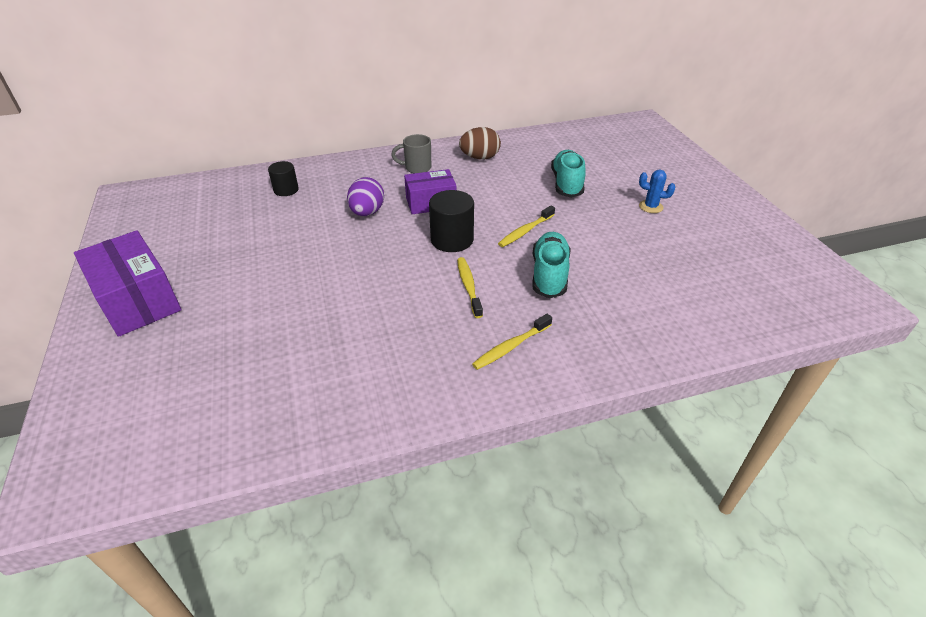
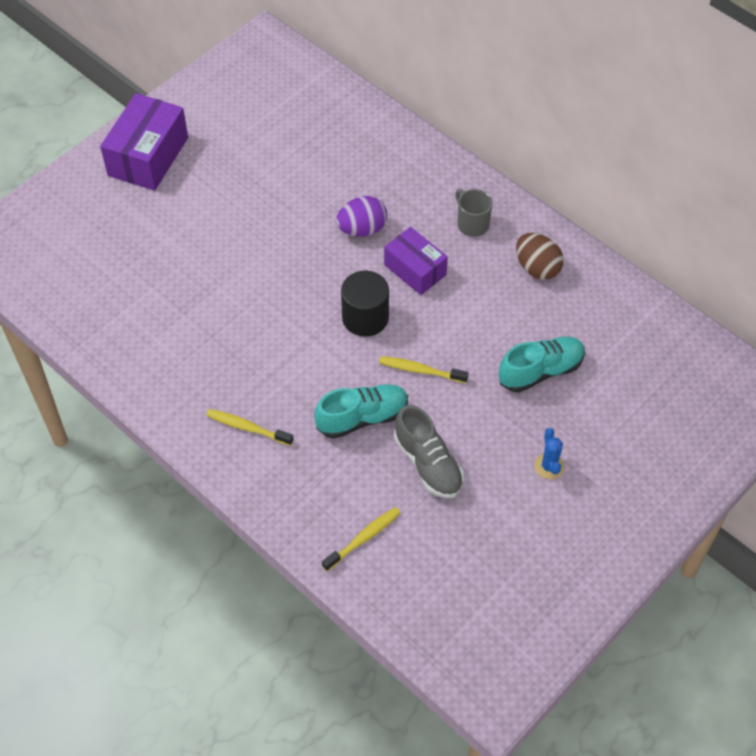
camera: 60 degrees right, 15 degrees up
black cylinder [268,161,299,196] -> none
yellow toothbrush [457,257,483,318] -> yellow toothbrush moved to [322,507,400,571]
none -> grey shoe [394,405,464,498]

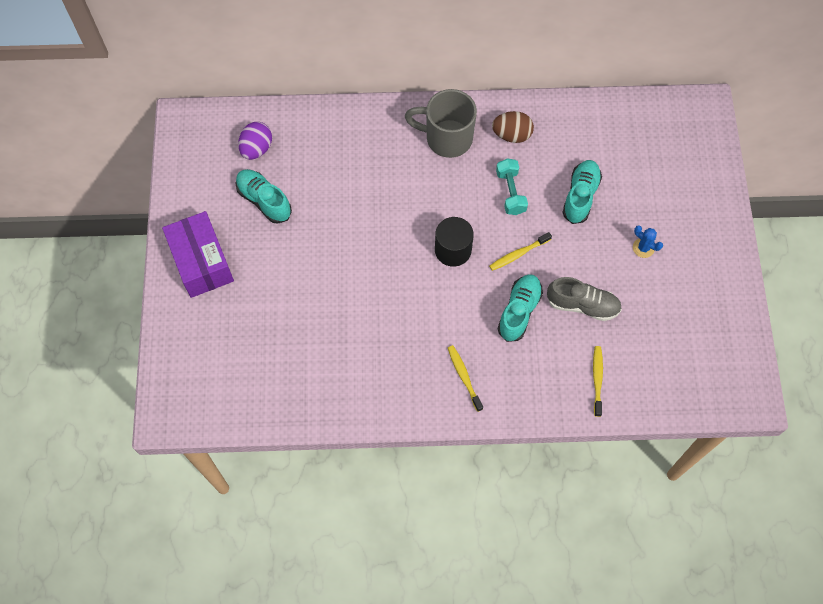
camera: 45 degrees left, 10 degrees up
yellow toothbrush [206,409,293,446] -> yellow toothbrush turned 90 degrees clockwise [448,345,483,412]
purple egg [336,196,387,237] -> purple egg moved to [238,122,272,160]
purple box [384,227,448,295] -> none
grey mug [455,189,493,237] -> grey mug [405,89,477,158], size x1.83
none -> turquoise shoe [235,169,292,224]
none -> turquoise dumbbell [496,159,528,215]

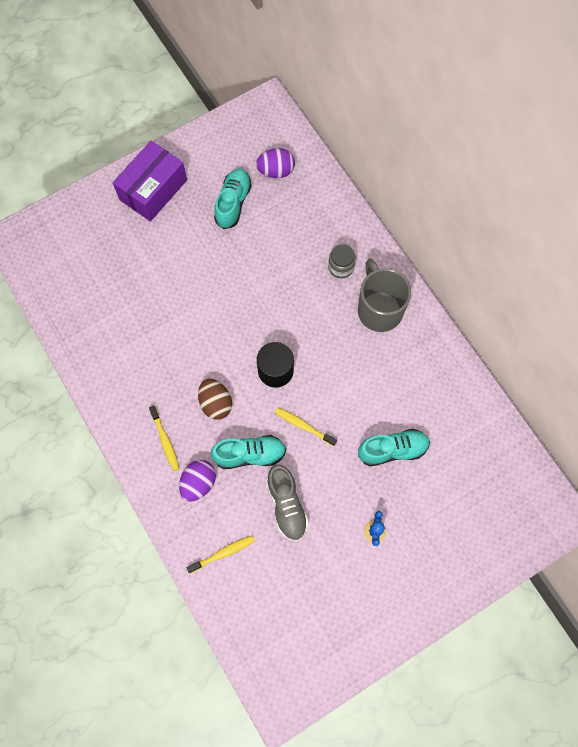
camera: 60 degrees right, 5 degrees up
yellow toothbrush [448,345,483,412] -> yellow toothbrush turned 120 degrees clockwise [149,405,179,471]
brown egg [492,111,534,143] -> brown egg moved to [198,379,232,420]
turquoise dumbbell [496,159,528,215] -> none
none -> purple egg [179,460,216,501]
none -> grey jar [328,244,356,278]

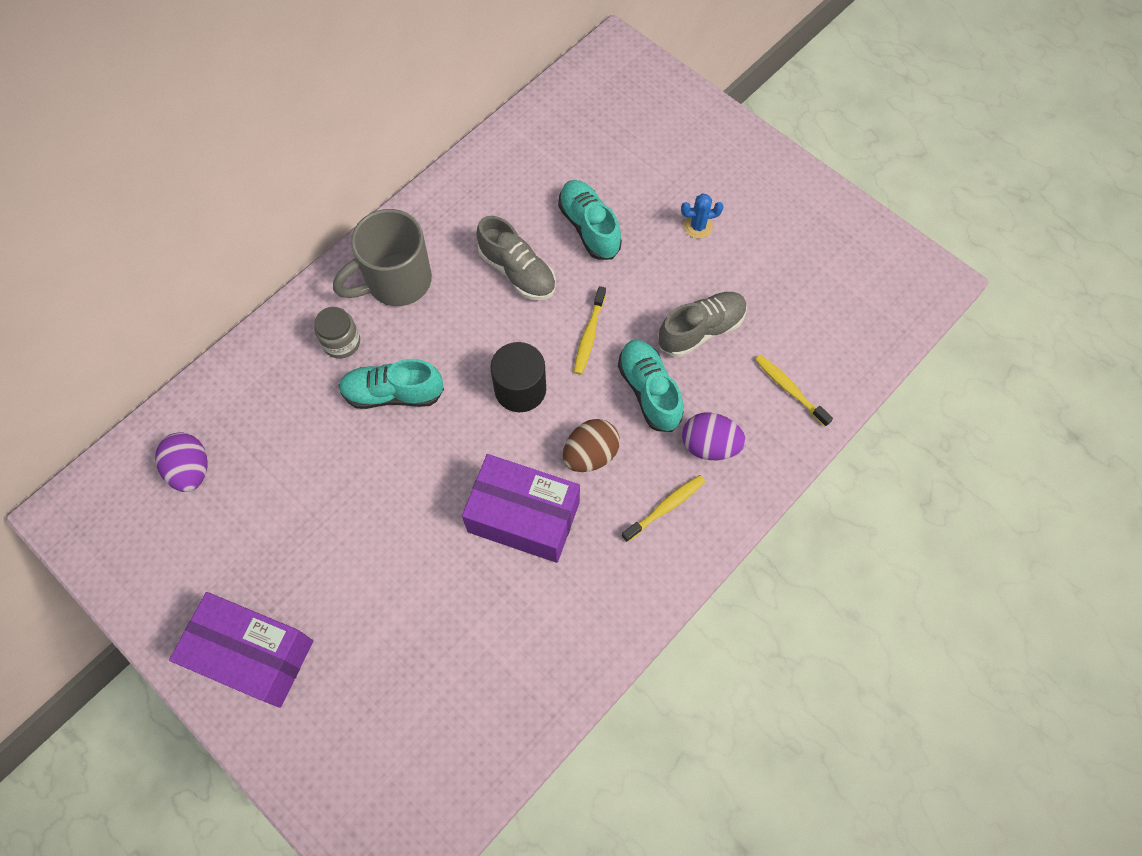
camera: 105 degrees left, 5 degrees down
turquoise shoe [214,168,252,229] -> turquoise shoe moved to [339,359,444,409]
none -> purple box [462,454,580,563]
none -> grey shoe [476,216,556,300]

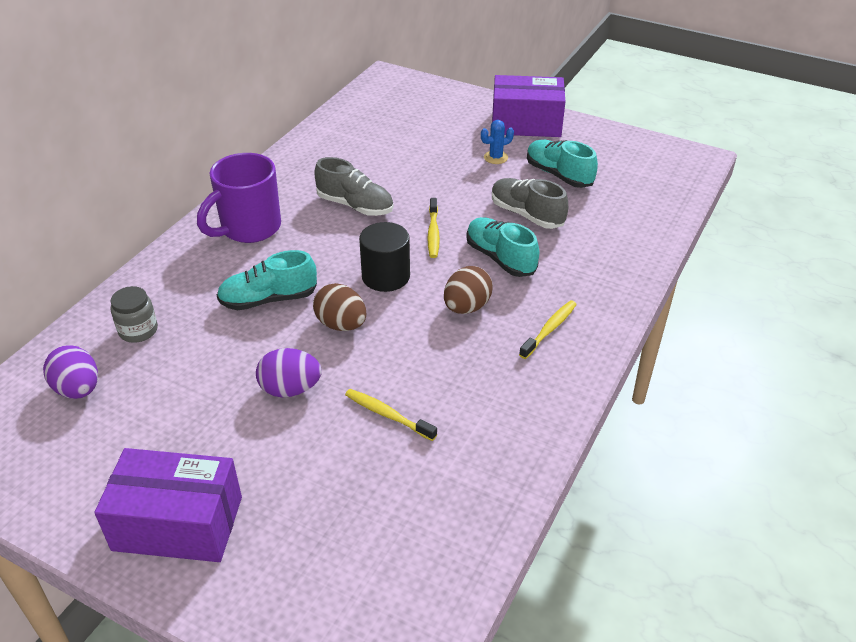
camera: 15 degrees left, 25 degrees down
grey jar [314,307,360,359] -> grey jar moved to [110,286,158,343]
grey mug [333,209,432,306] -> purple mug [197,153,281,243]
purple box [462,454,580,563] -> purple box moved to [492,75,565,137]
turquoise shoe [558,180,622,260] -> turquoise shoe moved to [527,140,598,188]
grey shoe [658,292,747,357] -> grey shoe turned 90 degrees counterclockwise [492,178,568,229]
purple egg [682,412,746,460] -> purple egg moved to [256,348,322,397]
yellow toothbrush [755,354,833,427] -> yellow toothbrush moved to [345,389,437,441]
none -> brown egg [313,283,366,331]

